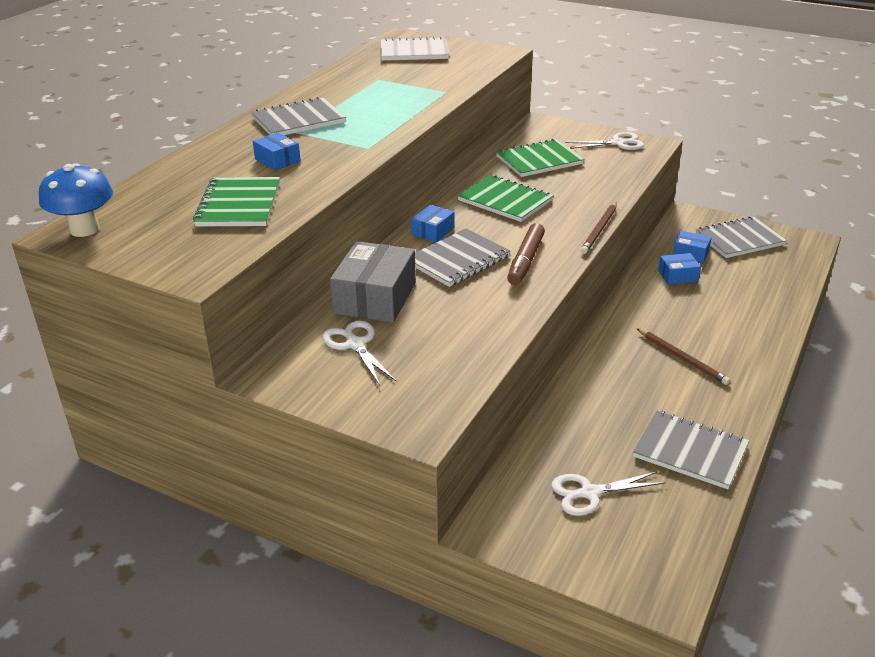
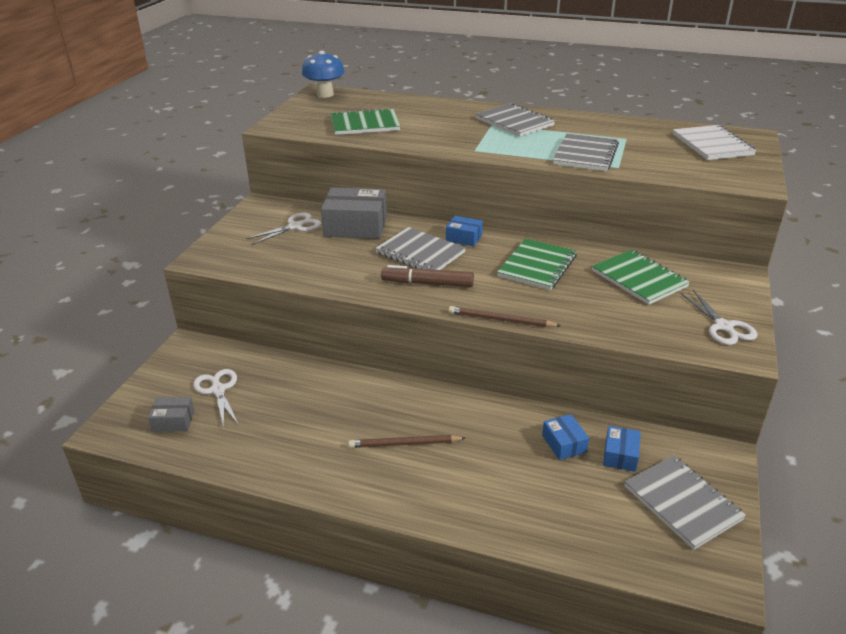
camera: 80 degrees right, 0 degrees up
blue box [253,132,301,170] -> none
grey notebook [633,410,749,489] -> grey notebook moved to [553,134,619,171]
brown pencil [636,328,730,385] -> brown pencil turned 45 degrees clockwise [348,435,465,448]
none -> grey box [148,397,194,432]

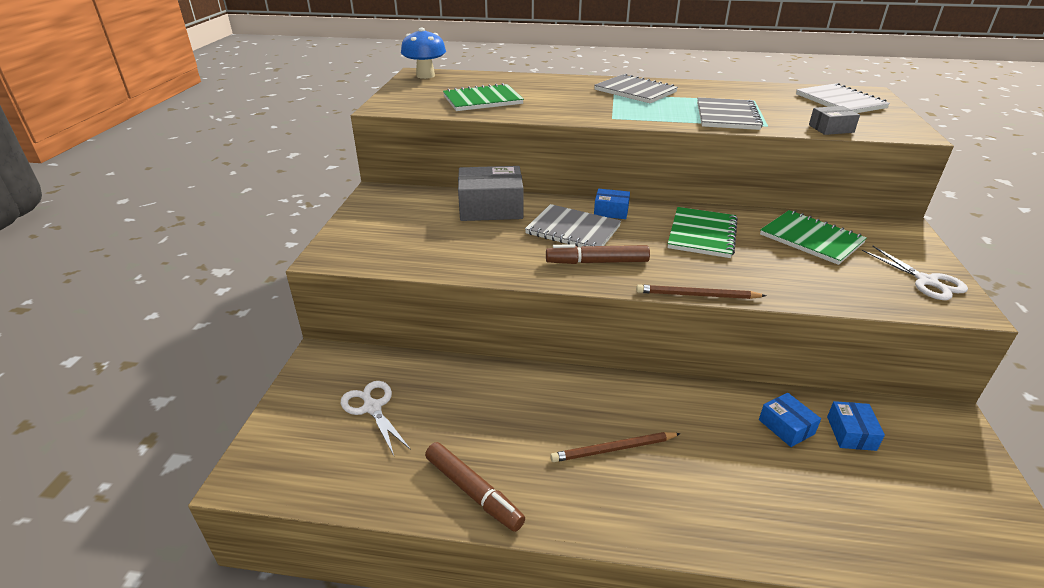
camera: 10 degrees left, 0 degrees up
grey box [148,397,194,432] -> grey box moved to [809,106,860,135]
white scissors [245,213,322,245] -> none
grey notebook [624,455,746,550] -> none
none -> brown marker [425,442,525,532]

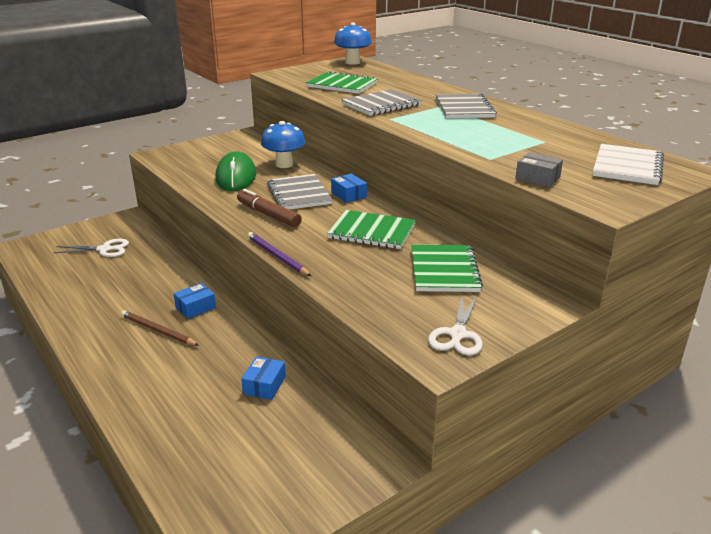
camera: 45 degrees right, 5 degrees down
white scissors [341,381,411,456] -> white scissors turned 75 degrees clockwise [53,239,129,257]
brown marker [425,442,525,532] -> none
grey box [458,166,523,221] -> blue mushroom [261,121,305,168]
brown pencil [636,284,766,299] -> purple pencil [248,232,311,276]
green notebook [668,207,738,258] -> green notebook turned 45 degrees clockwise [327,210,416,249]
grey notebook [697,97,763,130] -> grey notebook moved to [342,89,421,116]
blue box [827,401,885,451] -> blue box moved to [174,283,216,319]
none -> green mouse [215,151,256,191]

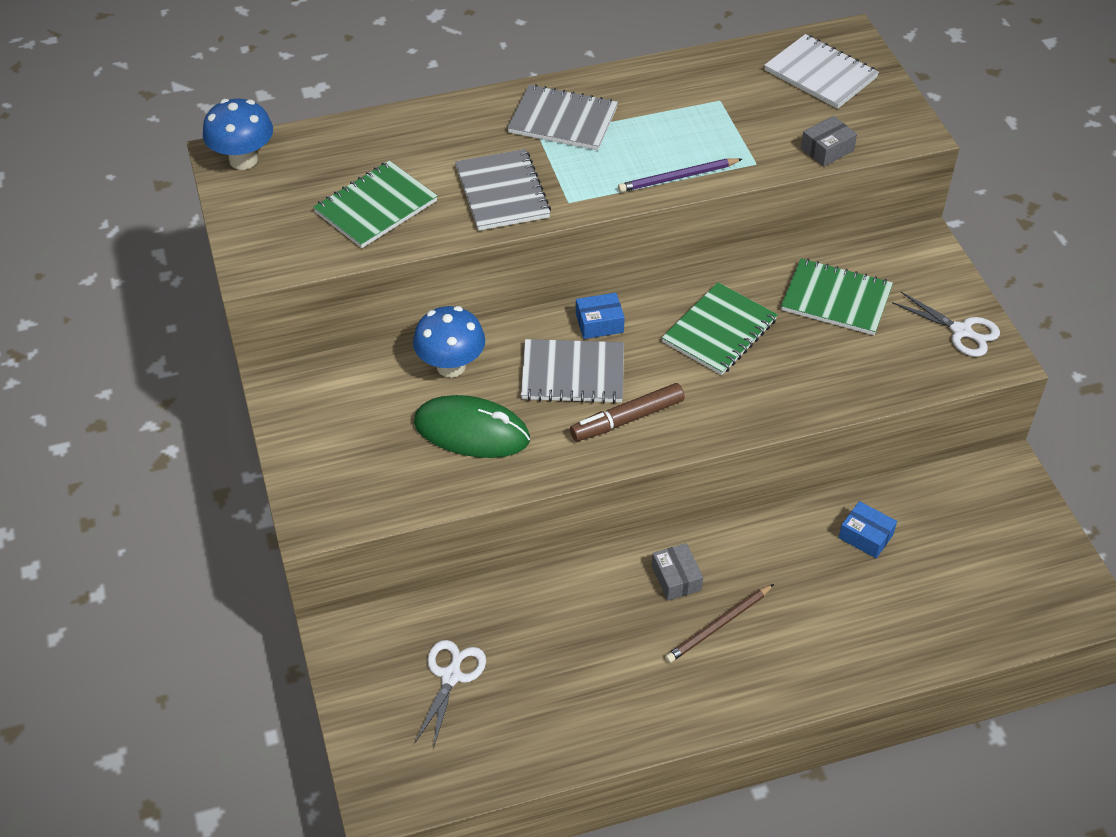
camera: 70 degrees left, 20 degrees up
blue box [174,283,216,319] -> grey box [652,543,703,600]
purple pencil [248,232,311,276] -> purple pencil moved to [618,158,742,192]

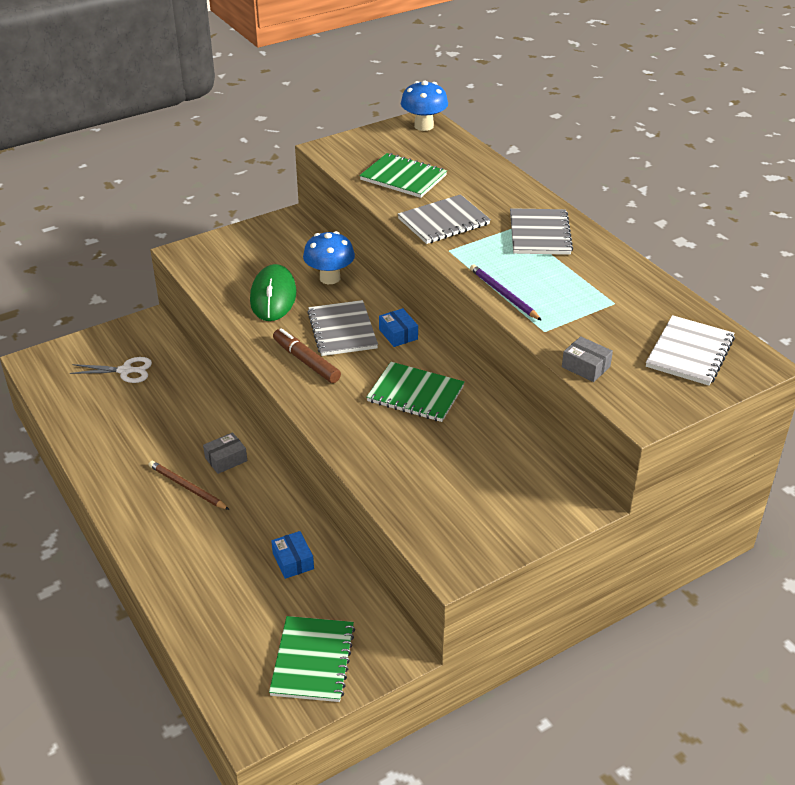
camera: 75 degrees right, 10 degrees down
green notebook [781,258,893,335] -> green notebook moved to [269,616,355,702]
blue box [839,501,897,558] -> blue box turned 45 degrees counterclockwise [271,531,314,579]
white scissors [892,292,1000,357] -> none

